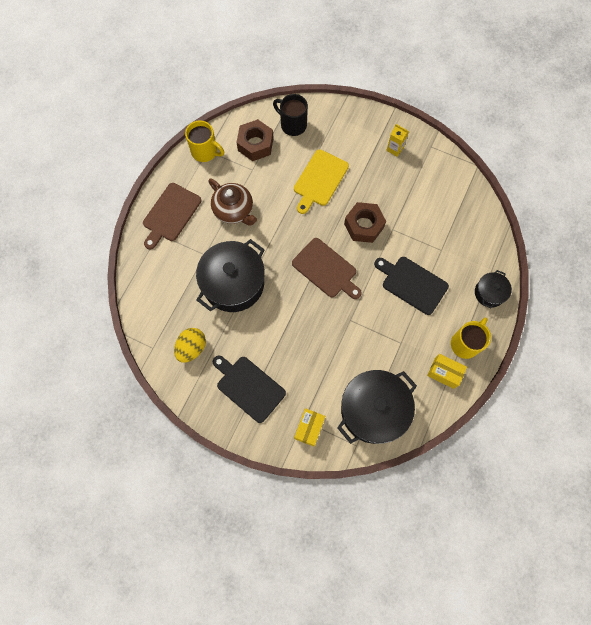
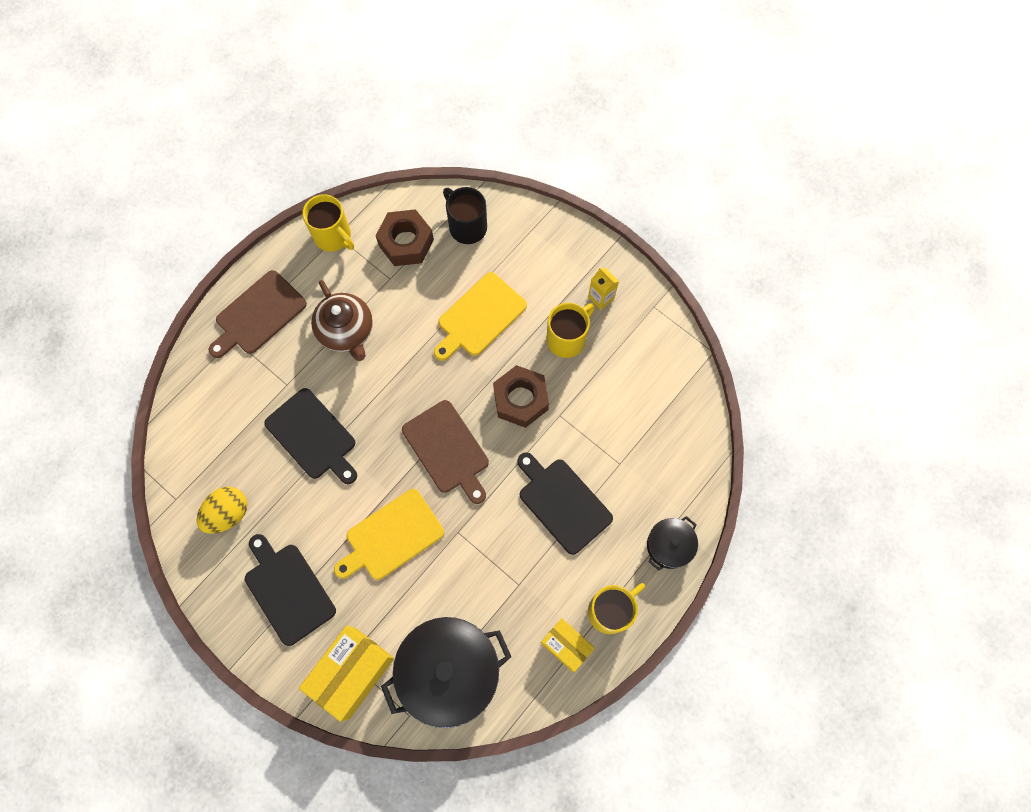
camera: 15 degrees right, 0 degrees up
black pot [196,239,265,312] -> black cutting board [264,388,357,484]
yellow box [294,408,325,447] -> yellow box [299,625,394,722], size x1.67
none -> yellow cutting board [334,489,444,580]
none -> yellow mug [547,303,595,358]

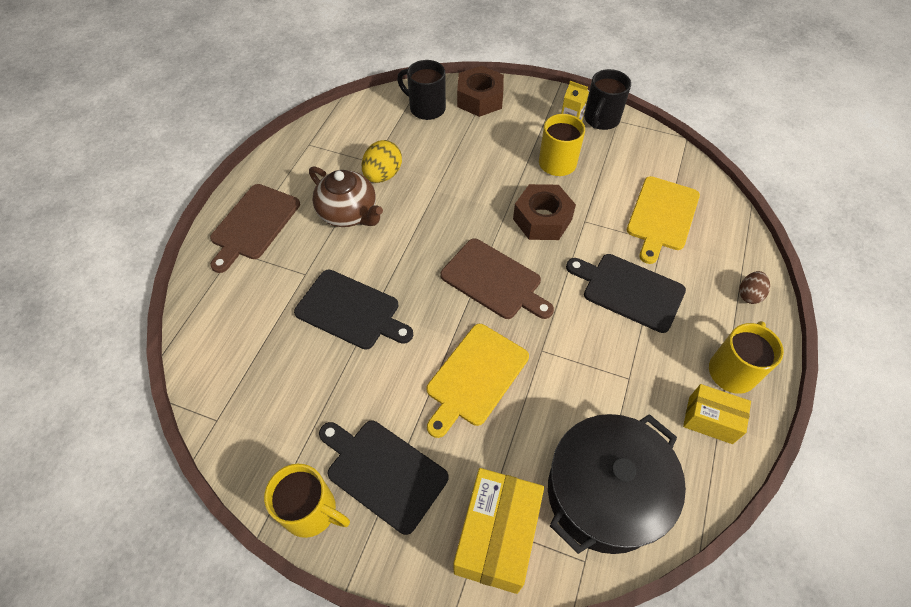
camera: 20 degrees left, 15 degrees down
yellow egg [197,487,247,534] -> yellow egg moved to [362,140,402,183]
yellow mug [302,194,354,252] -> yellow mug moved to [264,464,350,538]
brown nut [376,209,434,266] -> brown nut moved to [457,66,504,117]
yellow cutting board [434,272,527,361] -> yellow cutting board moved to [627,176,700,264]
black pot [647,516,698,570] -> brown egg [739,271,770,304]
none -> black mug [584,69,631,130]

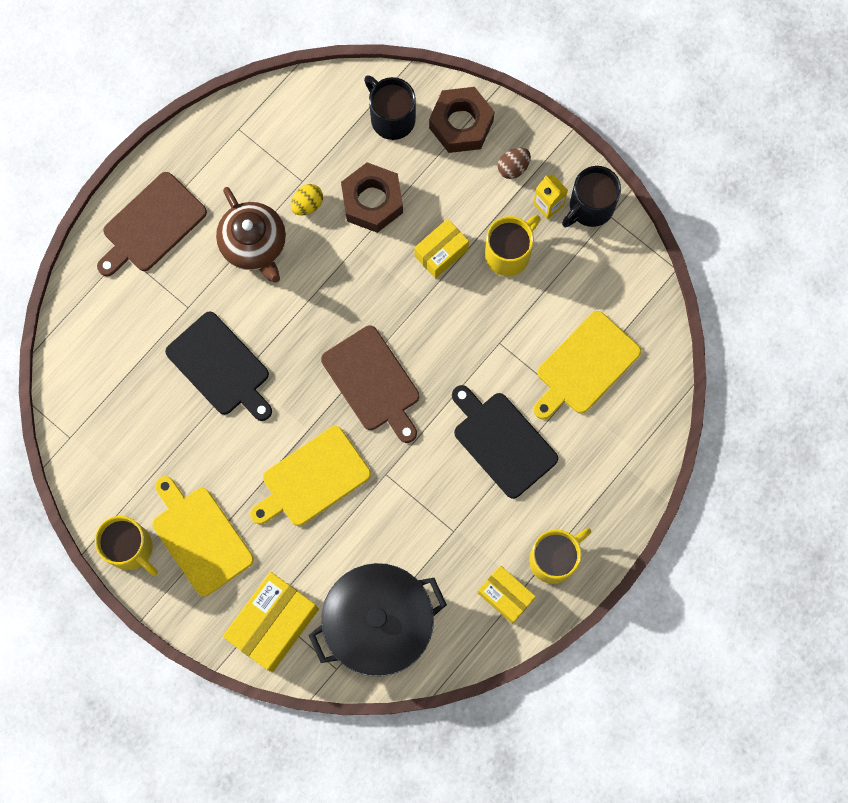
camera: 20 degrees right, 20 degrees up
black cutting board [319,421,448,535] -> yellow cutting board [153,476,254,596]
yellow egg [362,140,402,183] -> yellow egg [291,184,323,215], size x0.64
brown nut [513,184,576,240] -> brown nut moved to [341,162,403,233]
brown egg [739,271,770,304] -> brown egg moved to [498,148,531,179]
none -> yellow box [414,219,469,279]

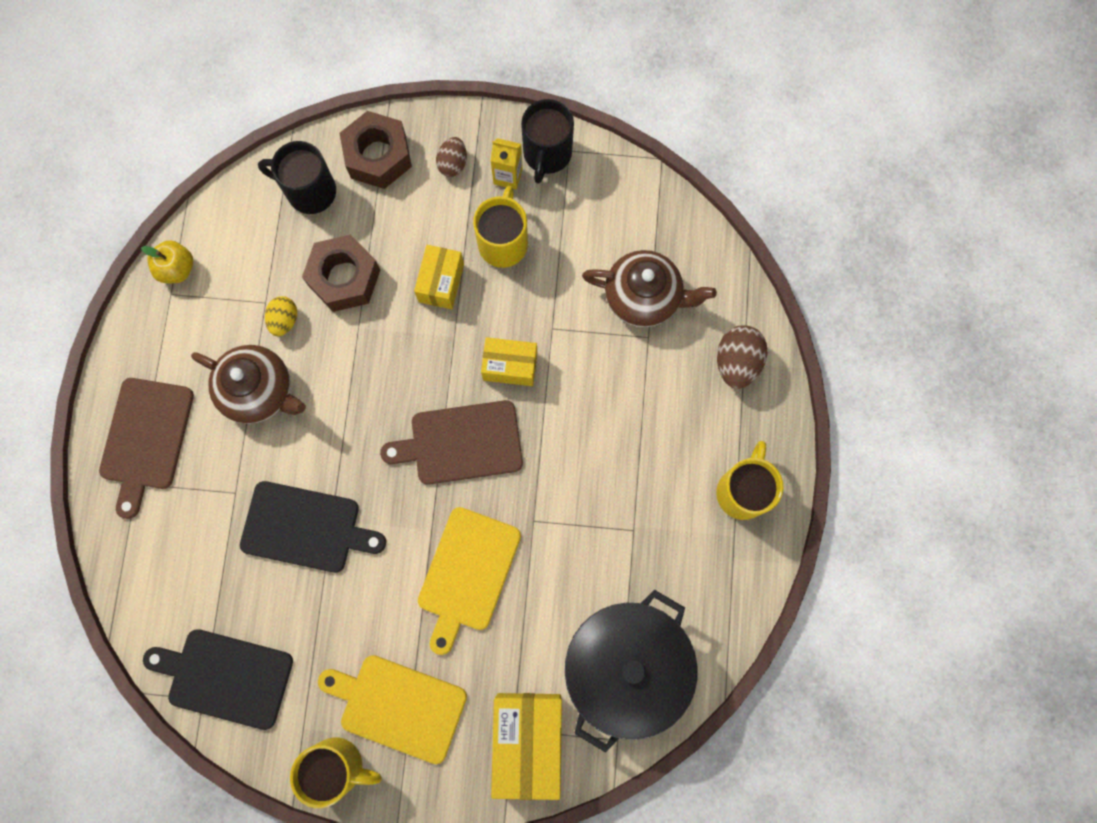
camera: 35 degrees left, 0 degrees up
brown cutting board [321,325,419,443] -> brown cutting board turned 150 degrees clockwise [380,400,523,485]
black cutting board [452,385,558,499] -> black cutting board moved to [143,629,293,730]
yellow box [478,565,536,624] -> yellow box moved to [481,337,537,386]
yellow cutting board [533,311,641,420] -> brown teapot [582,250,717,327]
none -> yellow apple [141,240,193,283]
none -> brown egg [717,325,767,389]

